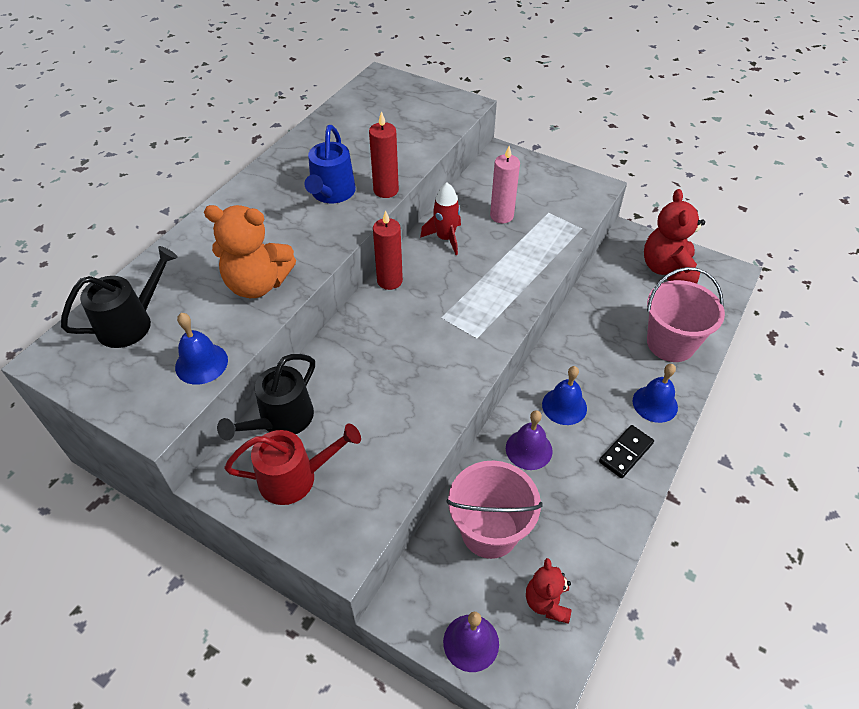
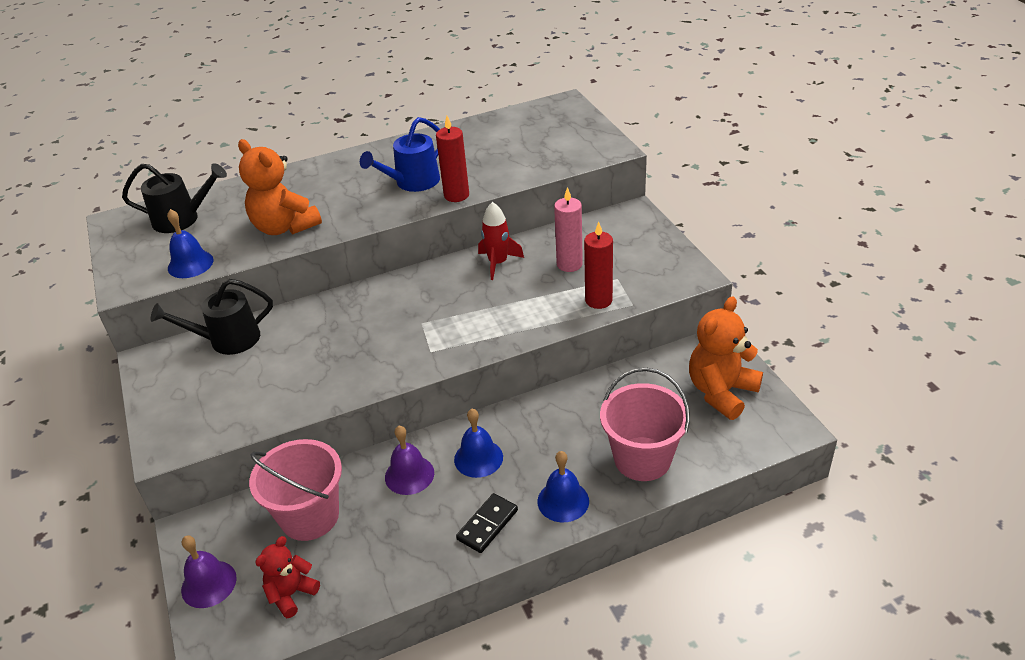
camera: 40 degrees right, 10 degrees down
red watering can [224,423,361,505] -> none
red candle [373,210,403,290] -> red candle moved to [584,221,613,309]
black domino [599,425,654,478] -> black domino turned 45 degrees counterclockwise [456,493,518,553]
red teddy bear [644,189,705,284] -> orange teddy bear [689,296,763,420]

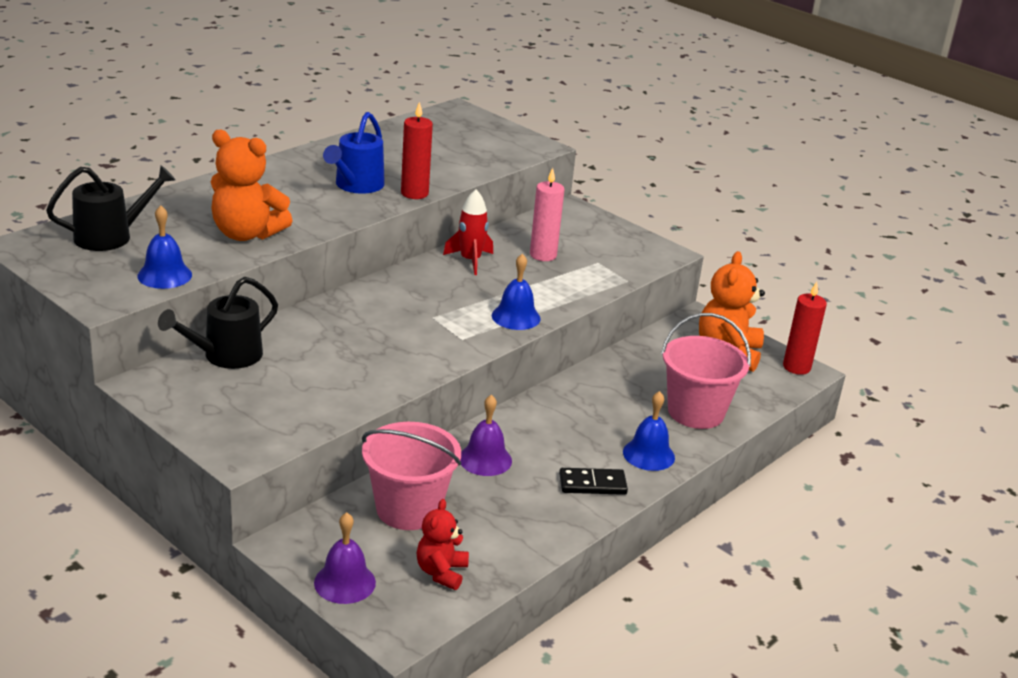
camera: 30 degrees left, 10 degrees down
blue bell [454,409,503,478] -> blue bell moved to [492,254,541,330]
black domino [456,493,518,553] -> black domino turned 75 degrees clockwise [559,468,628,495]
red candle [584,221,613,309] -> red candle moved to [783,282,827,375]

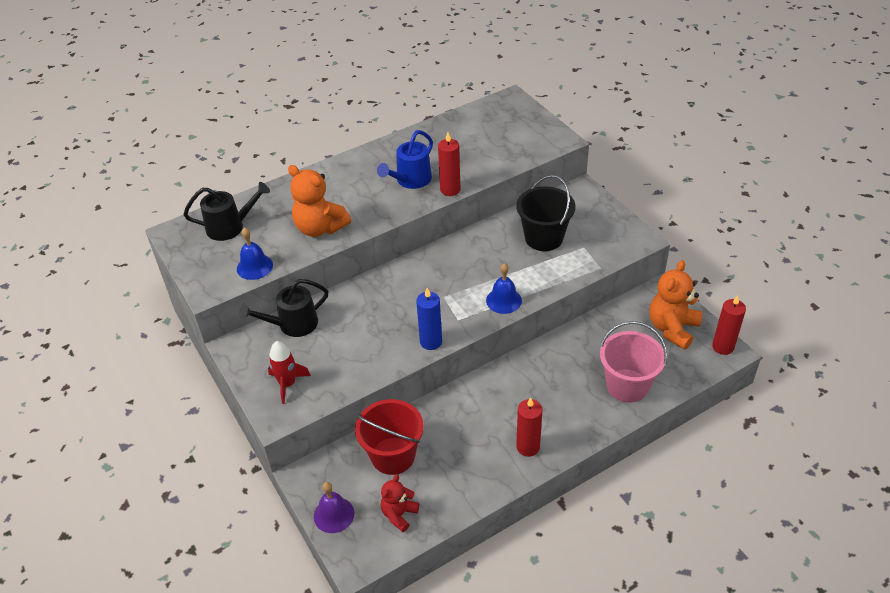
camera: 20 degrees right, 15 degrees up
pink bucket [362,422,461,530] -> red bucket [355,399,424,475]
red rocket [443,189,493,275] -> red rocket moved to [268,341,311,404]
purple bell [460,395,512,476] -> none
pink candle [530,168,565,261] -> black bucket [516,175,576,251]
black domino [559,468,628,495] -> red candle [516,397,542,457]
blue bell [623,391,675,471] -> none
none -> blue candle [416,288,442,350]

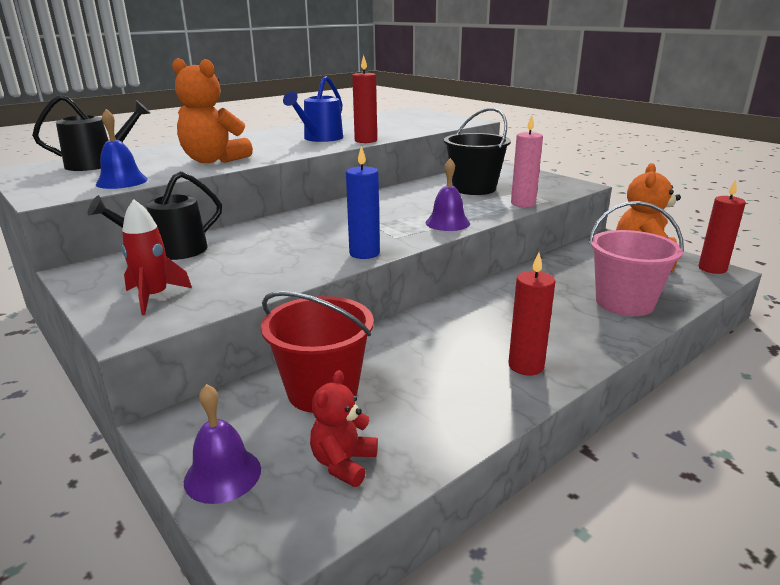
camera: 10 degrees left, 20 degrees down
blue bell [486,263,522,314] -> purple bell [426,158,470,231]
none -> pink candle [511,115,543,207]

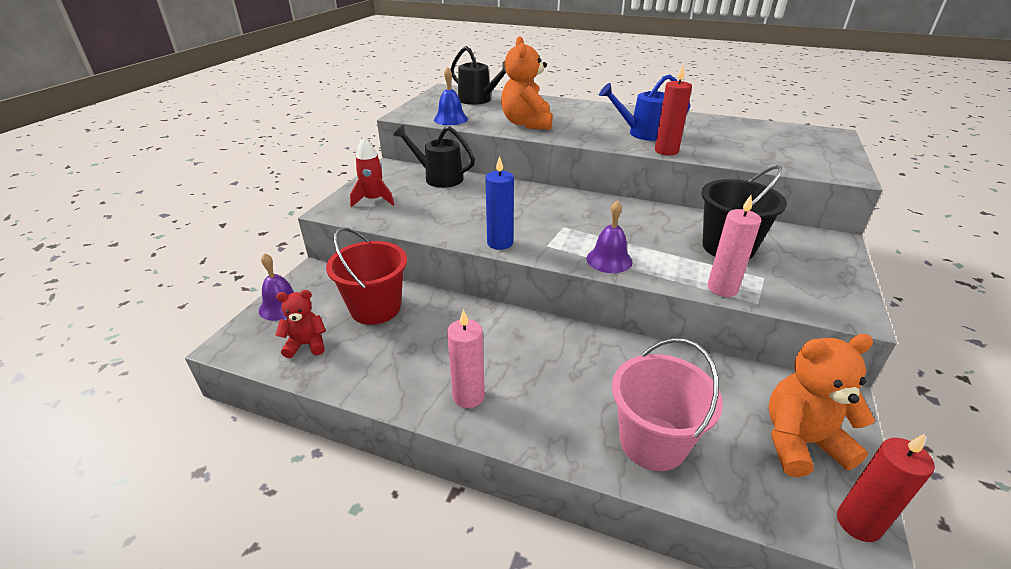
camera: 60 degrees right, 10 degrees up
red candle [508,252,556,376] -> pink candle [447,309,485,408]

